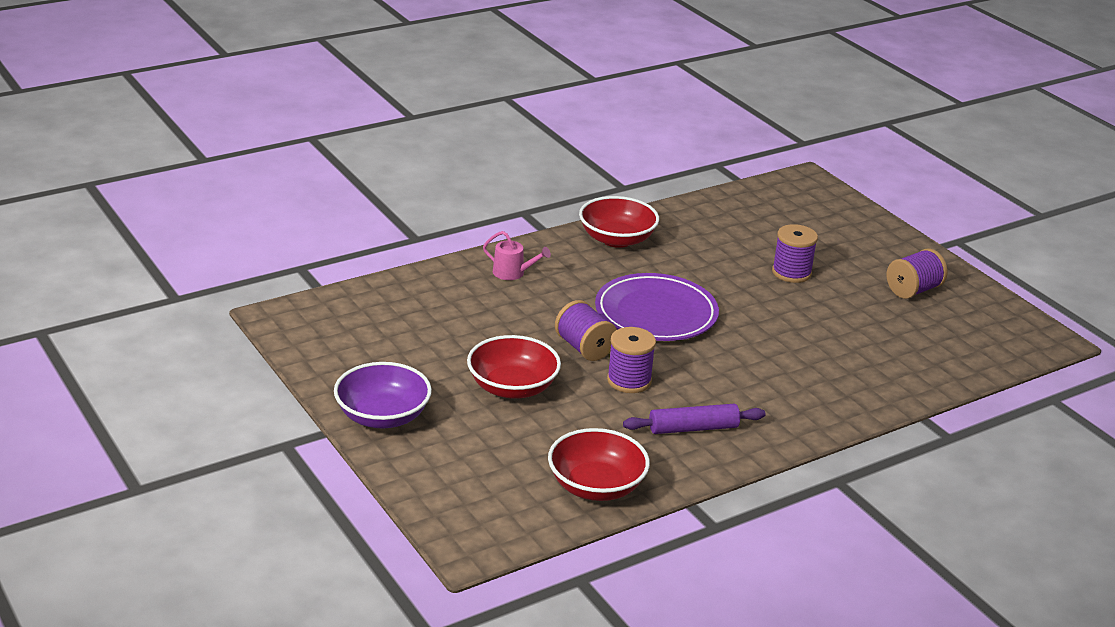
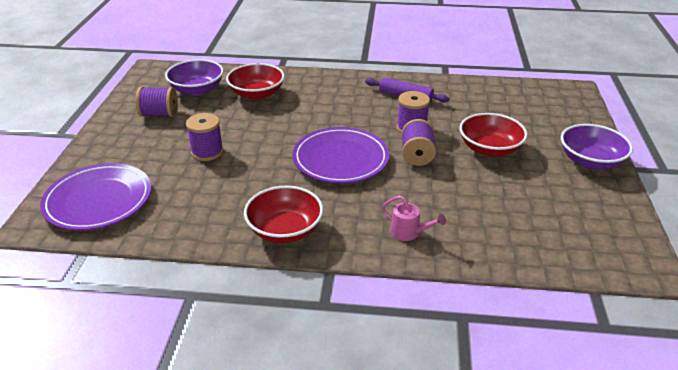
camera: 140 degrees left, 5 degrees up
pink watering can [483,231,551,280] -> pink watering can turned 150 degrees clockwise [382,196,446,241]
red bowl [548,428,650,501] -> red bowl moved to [226,63,284,100]
none -> purple plate [40,163,151,231]
none -> purple bowl [165,59,224,95]

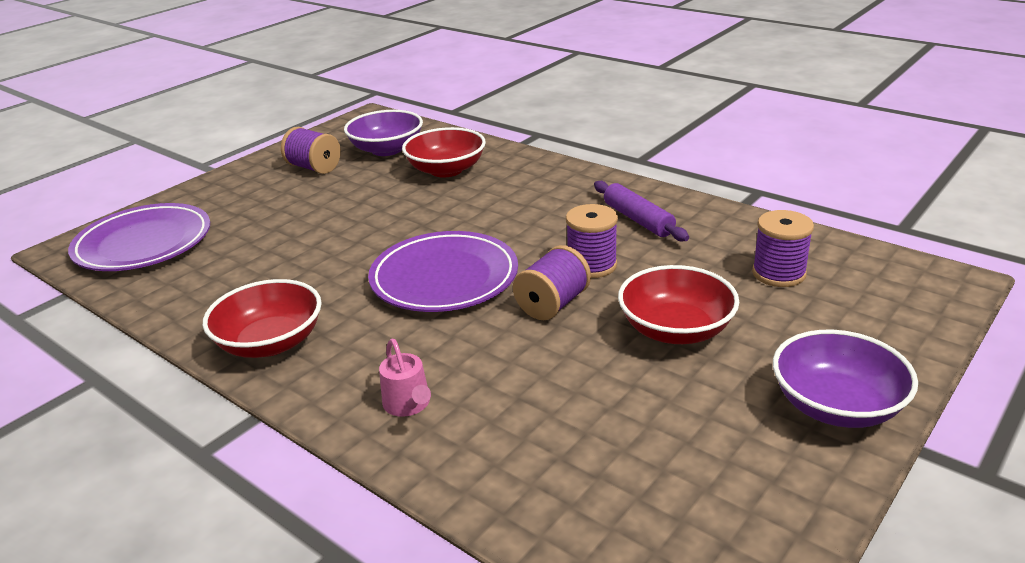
camera: 35 degrees right, 5 degrees down
purple spool [186,113,223,161] -> purple spool moved to [752,210,814,287]

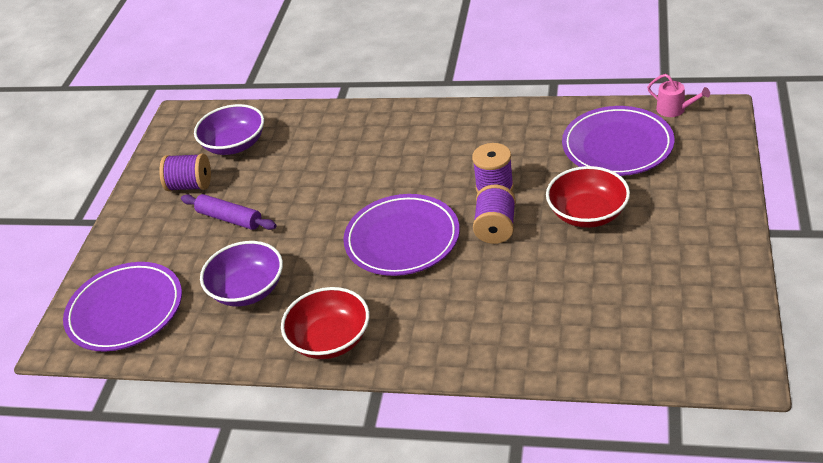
camera: 25 degrees left, 10 degrees up
pink watering can [379,339,431,417] -> pink watering can moved to [647,74,710,117]
red bowl [402,127,486,178] -> none
purple rolling pin [594,181,689,241] -> purple rolling pin moved to [181,194,277,230]
purple spool [752,210,814,287] -> purple plate [562,106,674,176]
purple bowl [773,330,918,428] -> purple bowl moved to [200,241,283,306]

